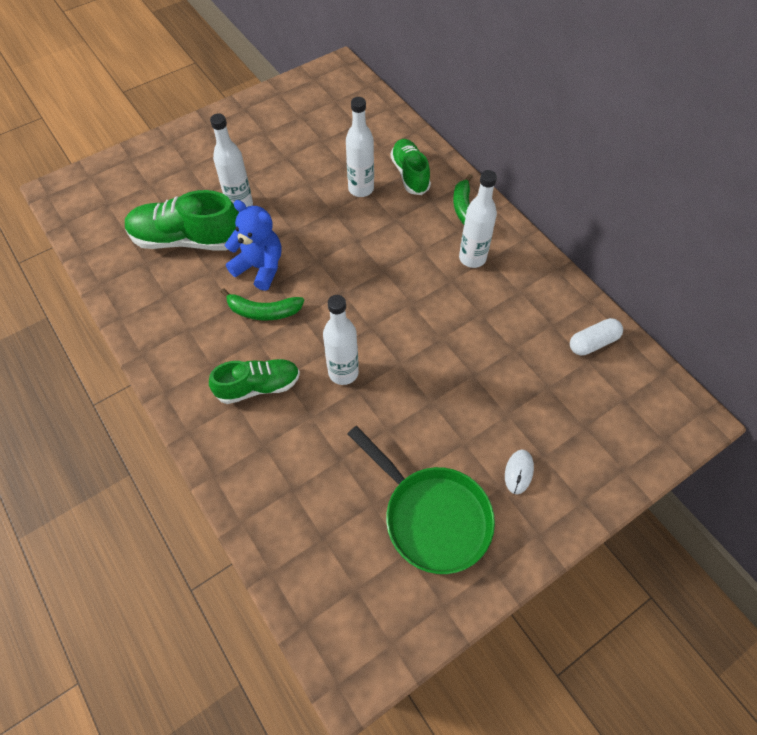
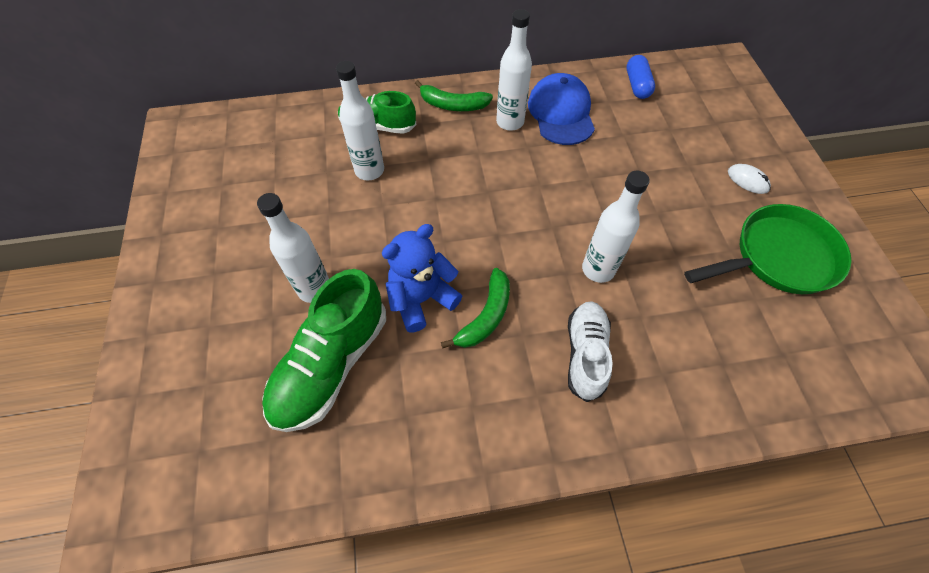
camera: 65 degrees left, 0 degrees up
green shoe [209,359,300,404] -> white shoe [568,301,613,402]
white capsule [570,318,623,356] -> blue capsule [626,55,655,99]
none -> blue cap [528,73,595,145]

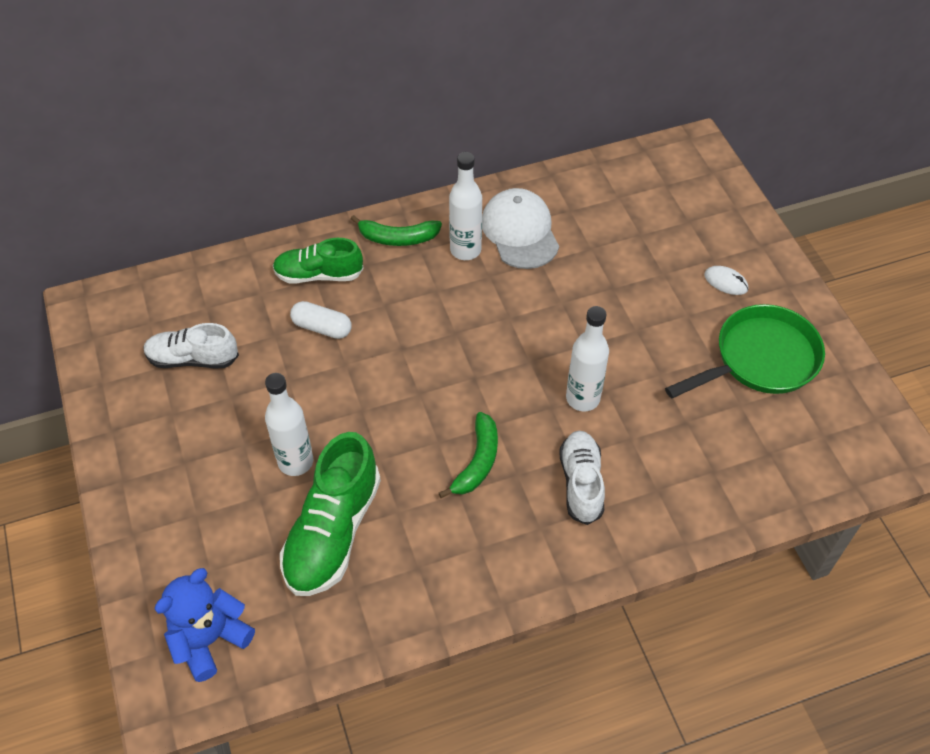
camera: 10 degrees left, 5 degrees down
white bottle [336,61,384,181] -> white capsule [290,301,352,339]
blue teddy bear [382,224,462,332] -> blue teddy bear moved to [154,568,255,682]
blue cap [528,73,595,145] -> white cap [482,188,559,269]
blue capsule [626,55,655,99] -> none
none -> white shoe [143,323,239,368]

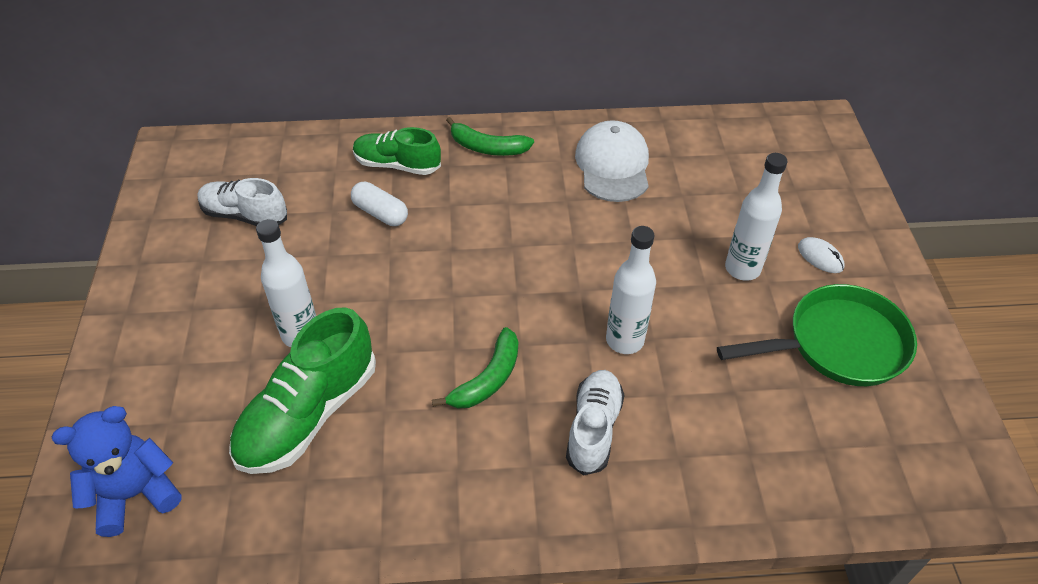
camera: 15 degrees right, 5 degrees down
white bottle [449,152,482,260] -> white bottle moved to [725,153,788,281]

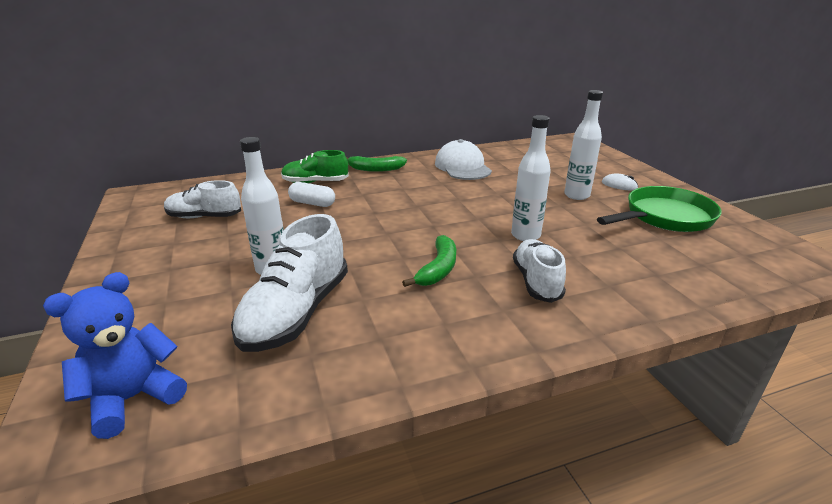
camera: 15 degrees left, 20 degrees down
green shoe [229,307,376,474] -> white shoe [231,214,348,352]

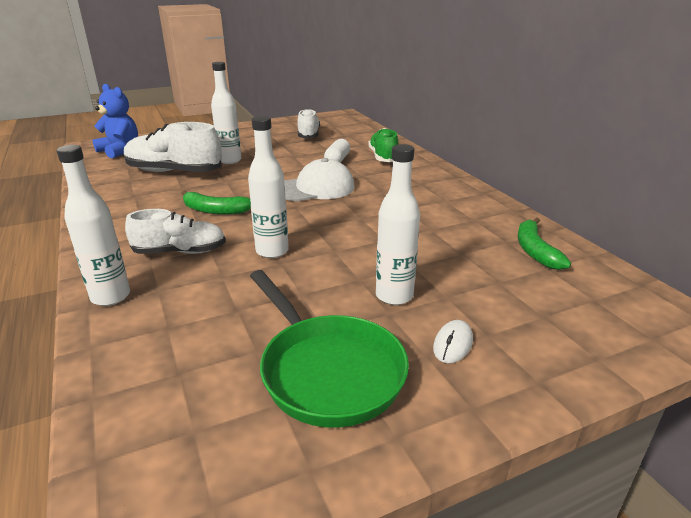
camera: 85 degrees right, 0 degrees up
green banana [346,156,407,172] -> green banana moved to [518,217,571,270]
white cap [435,139,492,180] -> white cap moved to [284,158,355,201]
none -> white bottle [57,145,130,306]

